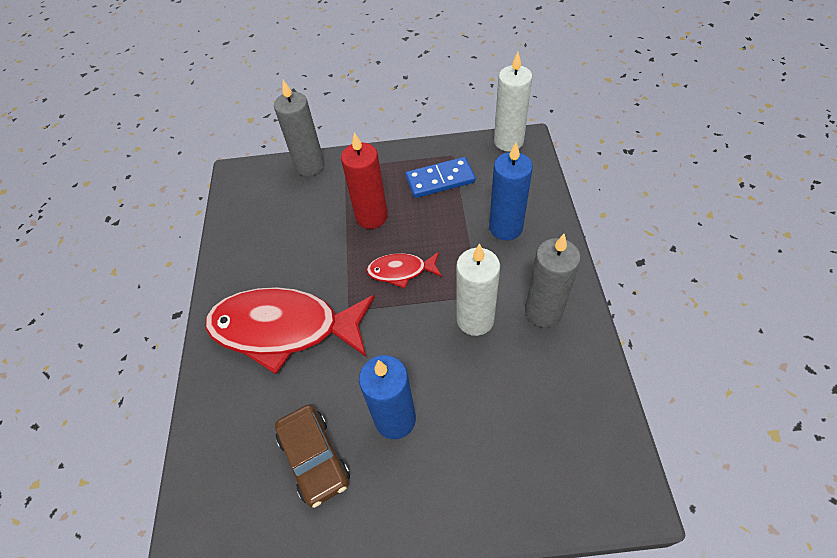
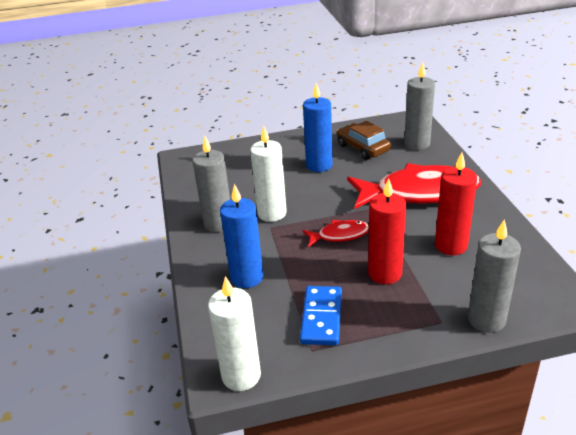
camera: 170 degrees right, 20 degrees down
blue domino [405,157,475,198] -> blue domino turned 60 degrees counterclockwise [300,286,342,345]
none -> grey candle [404,62,435,150]
none -> red candle [435,152,477,255]

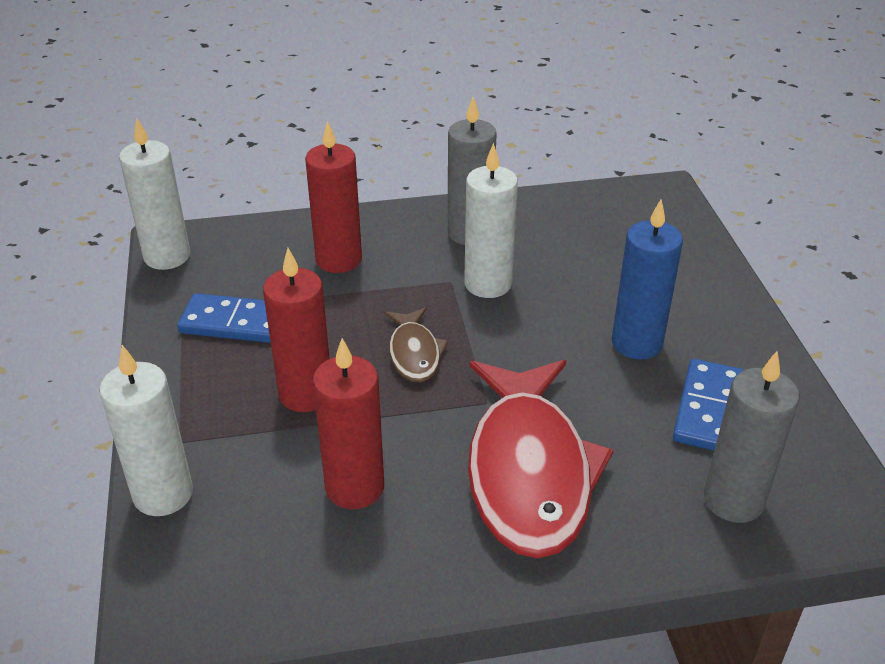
camera: 90 degrees right, 5 degrees up
blue candle [220,184,263,288] -> red candle [305,121,362,273]
red fish [302,220,369,247] -> brown fish [385,307,449,382]
brown car [337,121,391,160] -> blue domino [673,359,744,451]
grey candle [468,220,521,333] -> white candle [99,345,193,516]

